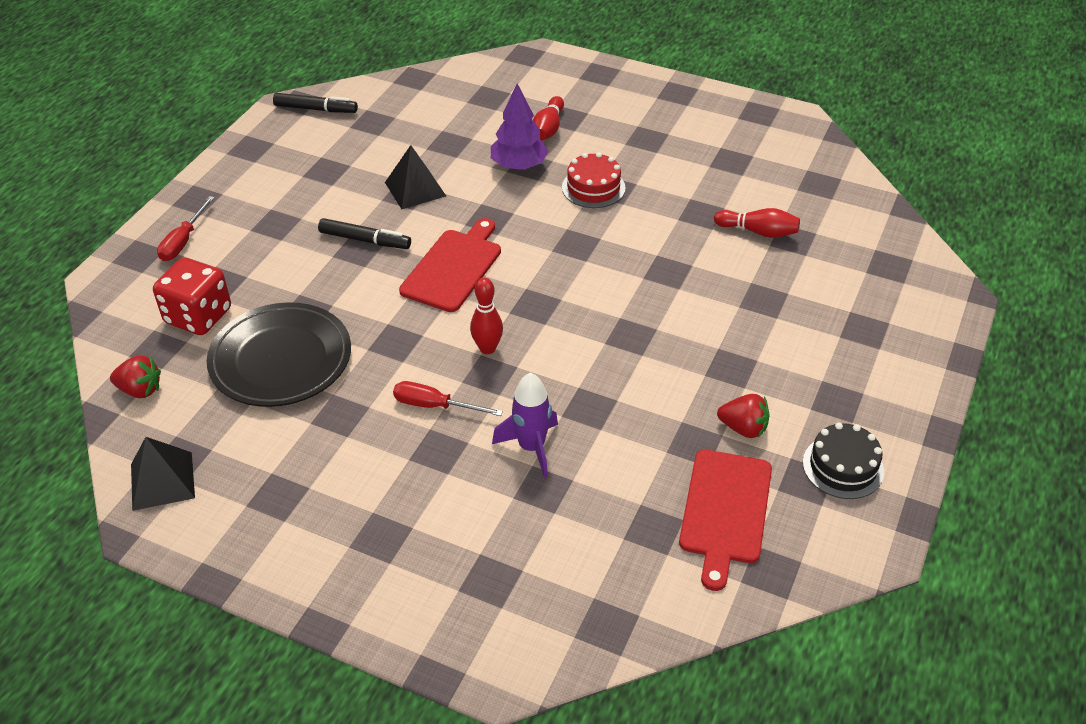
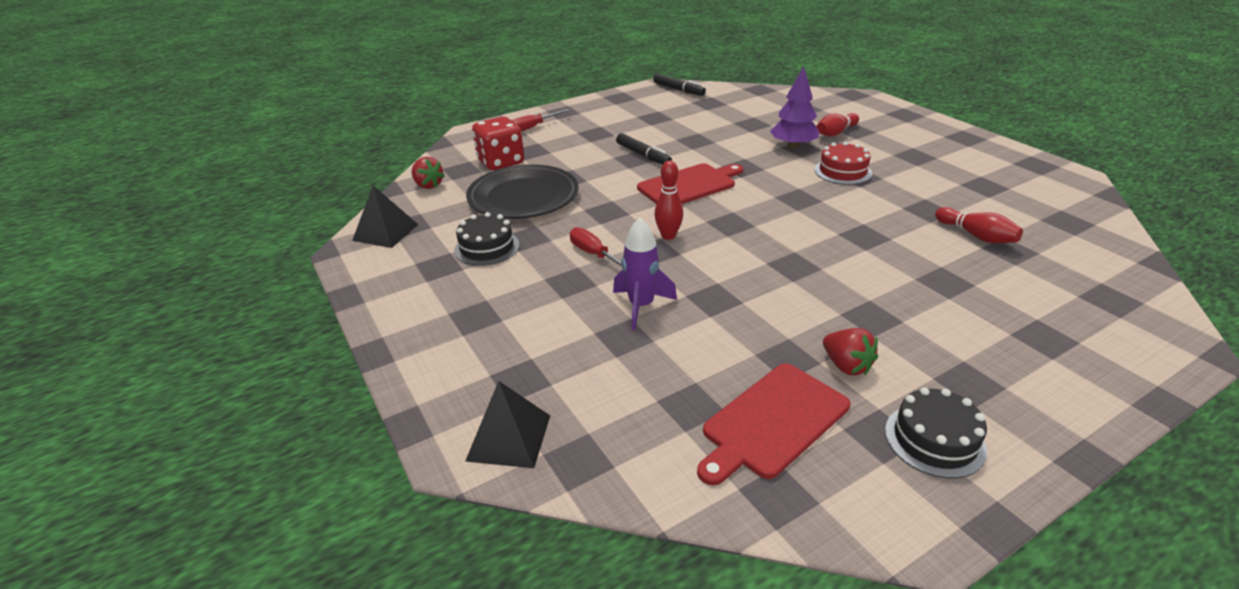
camera: 35 degrees right, 10 degrees down
black pyramid [385,145,446,209] -> black pyramid moved to [465,381,550,468]
none -> black cake [454,212,519,266]

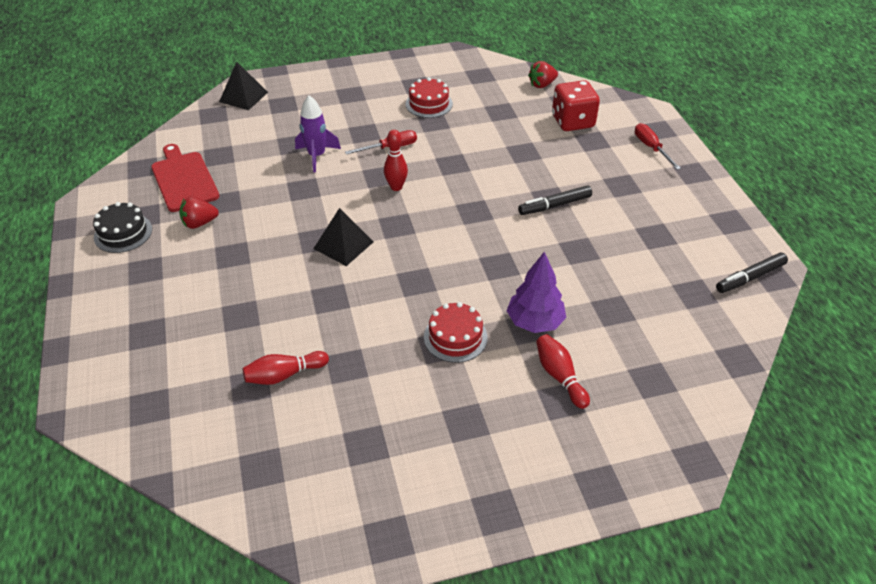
camera: 105 degrees right, 10 degrees up
black pyramid [352,186,418,248] -> black pyramid moved to [313,208,373,266]
black cake [454,212,519,266] -> red cake [405,77,453,118]
black plate [466,164,579,219] -> none
red cutting board [637,163,743,204] -> none

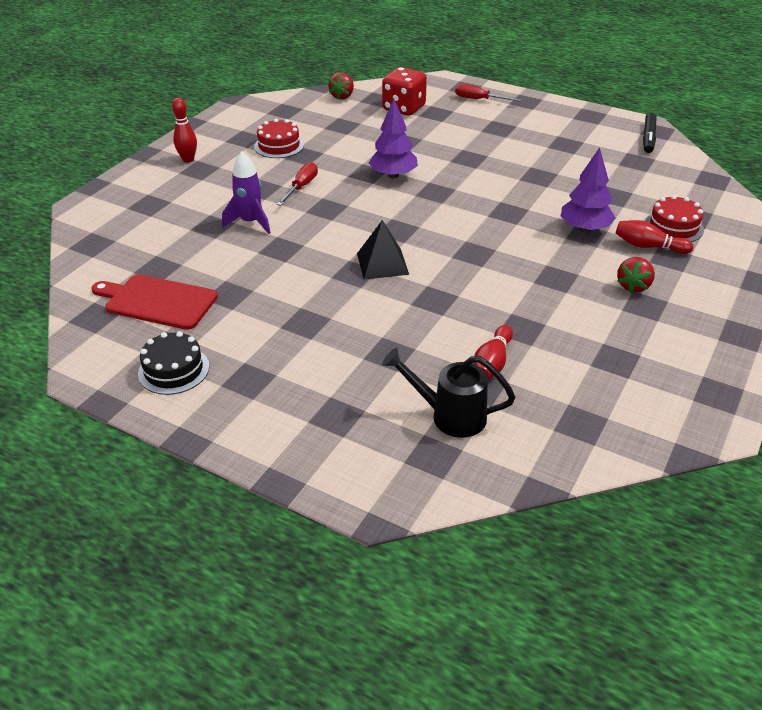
camera: 45 degrees left, 5 degrees down
red strawberry [179,197,219,229] -> red strawberry moved to [617,257,655,293]
black pyramid [219,62,268,110] -> none
red bowling pin [384,130,408,191] -> red bowling pin moved to [172,98,197,162]
red cake [424,302,488,363] -> red cake moved to [645,195,704,242]
black marker [518,185,592,215] -> none
none -> purple tree [369,99,418,178]
none -> black watering can [382,348,515,438]

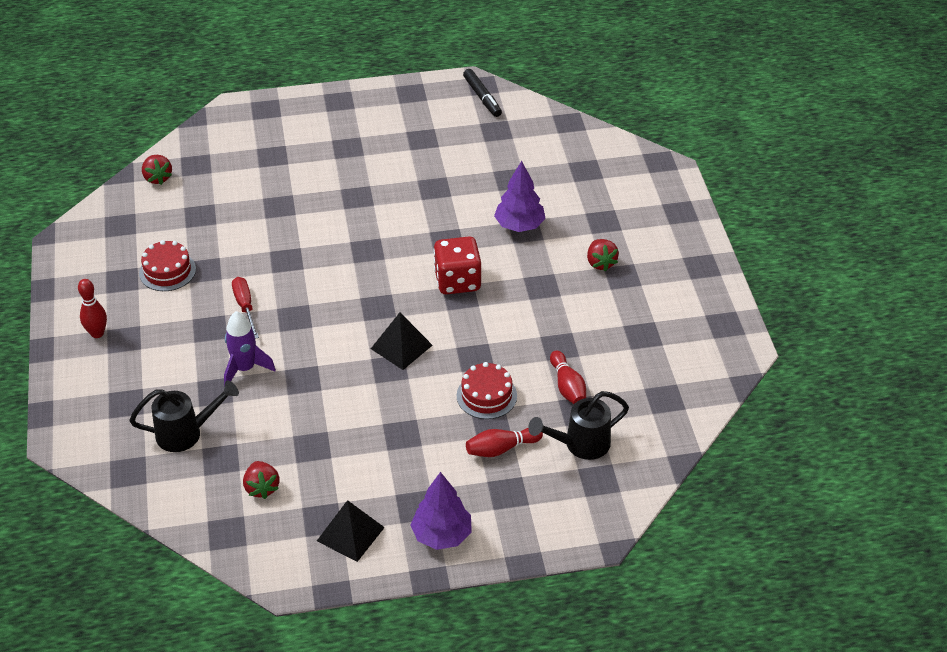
camera: 40 degrees left, 5 degrees up
red cutting board [91,274,218,330] -> red strawberry [243,461,280,499]
black cake [138,331,209,395] -> black pyramid [317,500,385,562]
purple tree [369,99,418,178] -> purple tree moved to [410,472,472,550]
red dice [382,67,427,116] -> red dice moved to [433,236,481,295]
red screwdriver [455,84,522,101] -> none
red bowling pin [616,220,693,254] -> red bowling pin moved to [466,428,543,457]
red cake [645,195,704,242] -> red cake moved to [457,362,517,419]
none -> black watering can [129,380,239,452]

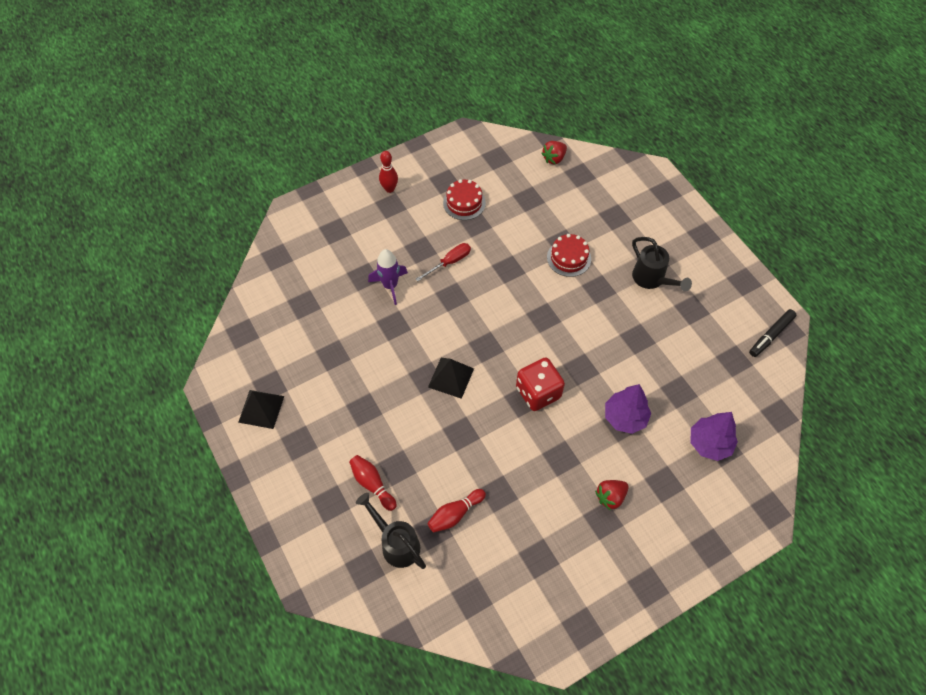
camera: 70 degrees right, 15 degrees up
black watering can [129,380,239,452] -> black watering can moved to [632,237,692,292]
red strawberry [243,461,280,499] -> none
purple tree [410,472,472,550] -> purple tree moved to [691,412,738,461]
red cake [457,362,517,419] -> red cake moved to [547,234,591,277]

